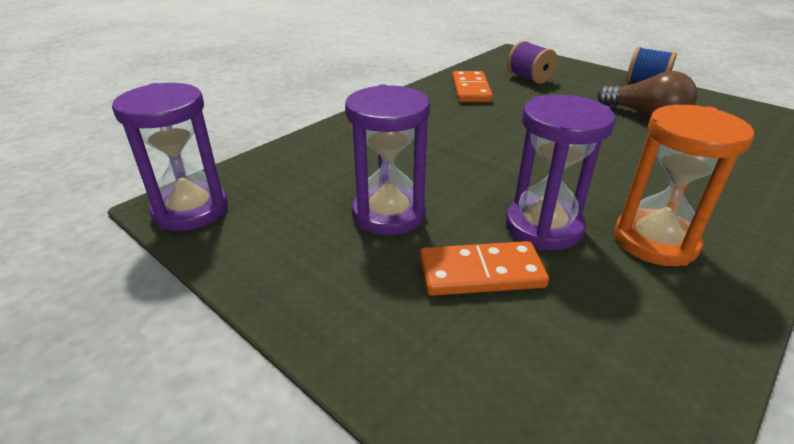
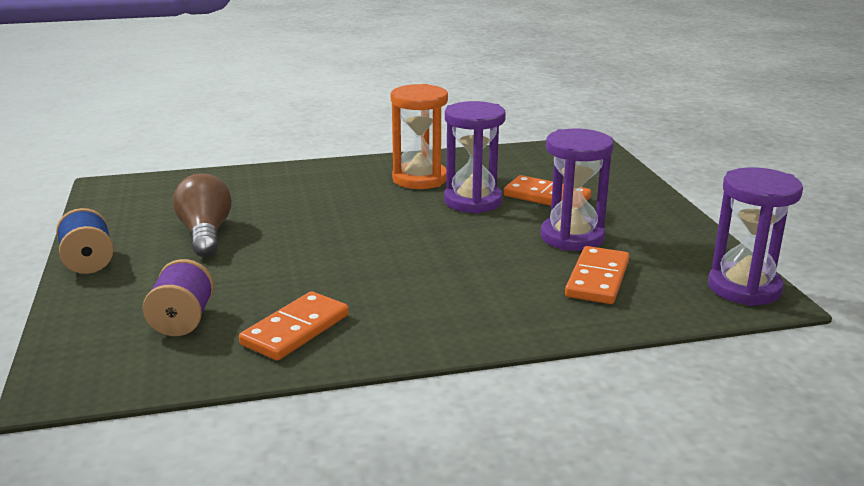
camera: 145 degrees left, 10 degrees down
none -> orange domino [565,246,629,304]

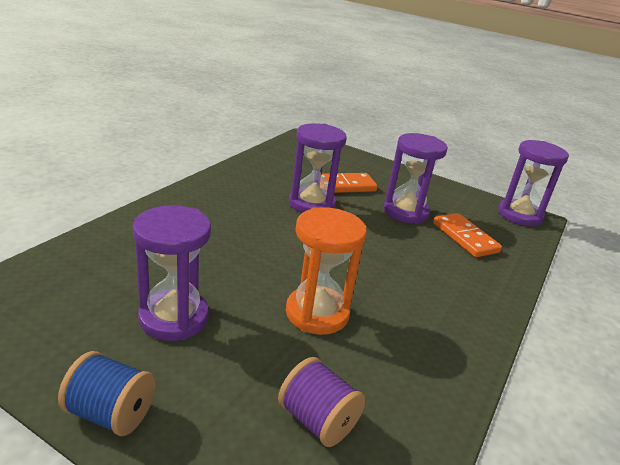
camera: 50 degrees left, 5 degrees up
brown light bulb [173,173,232,257] -> purple hourglass [133,205,211,341]
orange domino [239,291,349,360] -> none
orange hourglass [391,84,448,189] -> orange hourglass moved to [286,207,367,335]

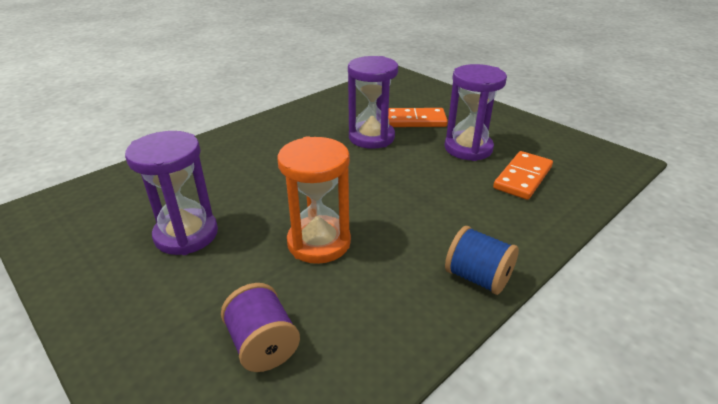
camera: 20 degrees right, 5 degrees up
blue spool [58,351,156,436] -> blue spool moved to [445,226,519,295]
orange domino [433,213,502,257] -> orange domino turned 45 degrees clockwise [493,151,553,200]
purple hourglass [498,140,569,226] -> none

